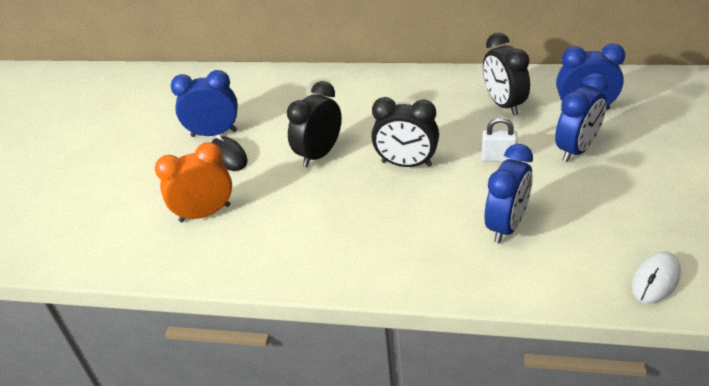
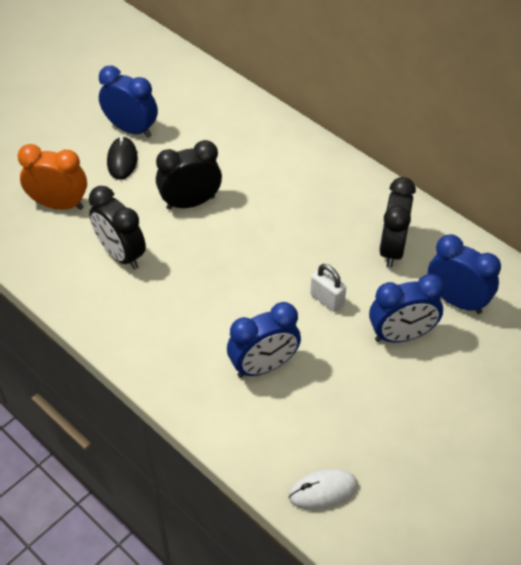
camera: 30 degrees right, 10 degrees up
black clock [371,97,439,167] -> black clock moved to [89,186,146,269]

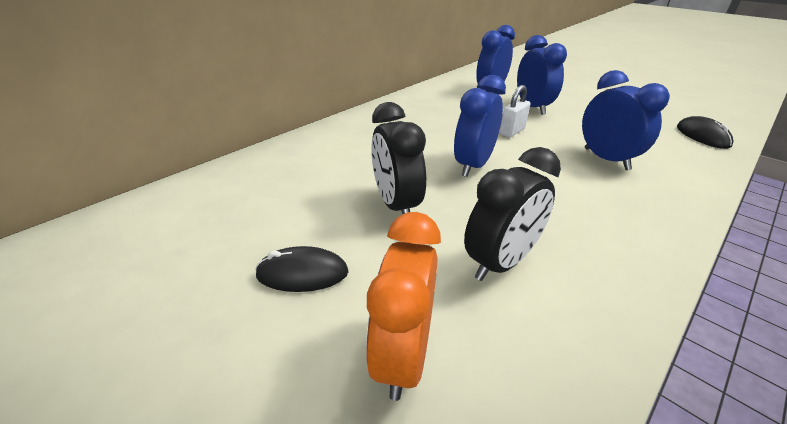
camera: 90 degrees left, 15 degrees down
blue clock [99,66,158,138] -> blue clock moved to [454,75,506,177]
white mouse [288,469,358,510] -> black mouse [677,116,733,149]
black clock [379,177,416,268] -> none

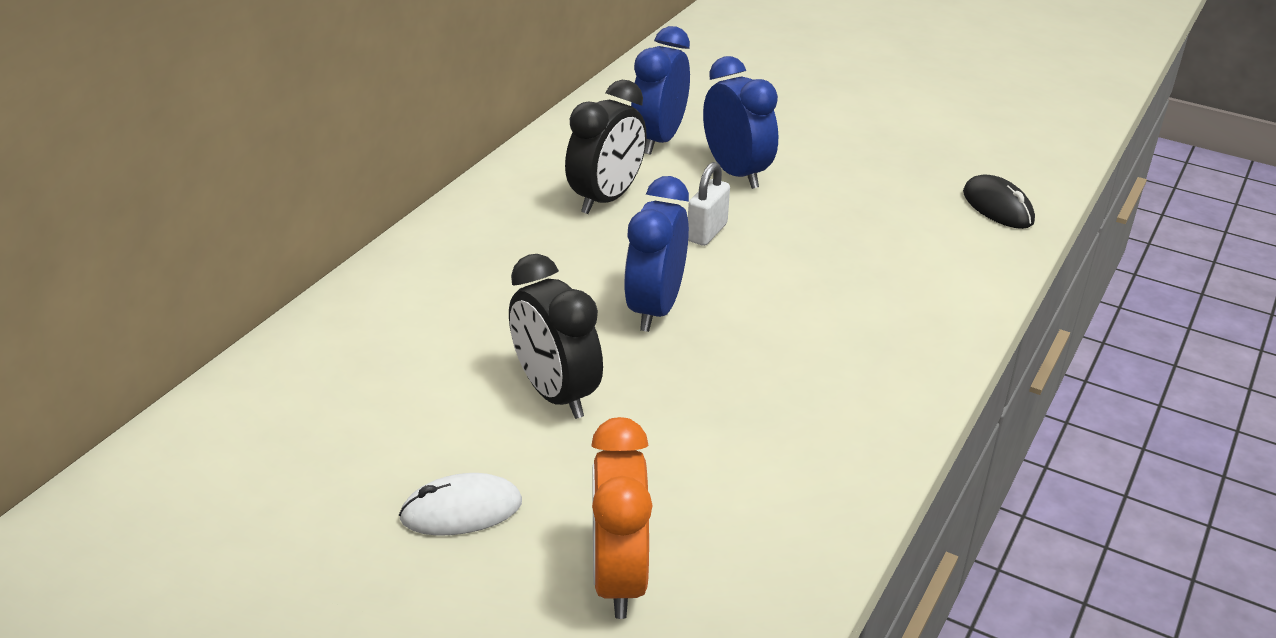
camera: 15 degrees left, 0 degrees up
black mouse [255,246,349,292] -> white mouse [399,473,522,536]
black clock [464,147,561,281] -> black clock moved to [565,80,647,214]
blue clock [582,70,670,170] -> none

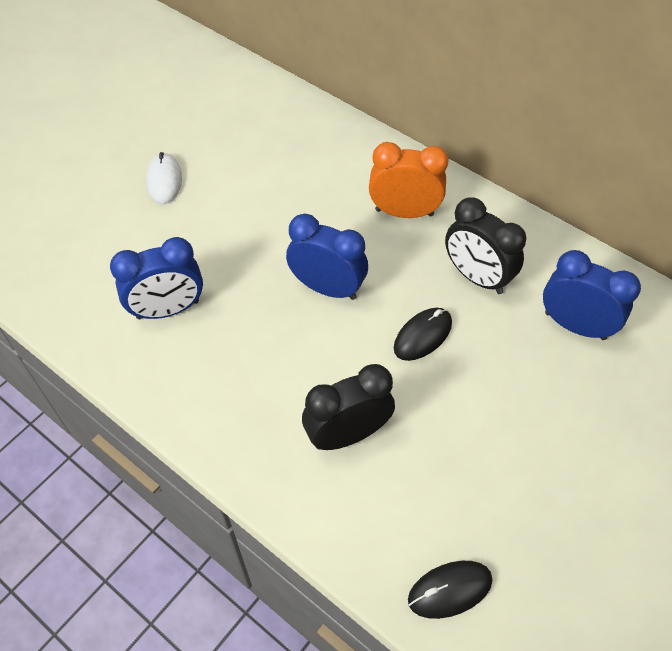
camera: 100 degrees right, 20 degrees up
black clock [509,254,603,419] -> black clock moved to [302,364,395,450]
orange clock [591,417,652,619] -> orange clock moved to [369,142,449,218]
white padlock [688,162,730,246] -> black mouse [394,308,452,361]
blue clock [703,56,778,189] -> blue clock moved to [110,237,203,319]

